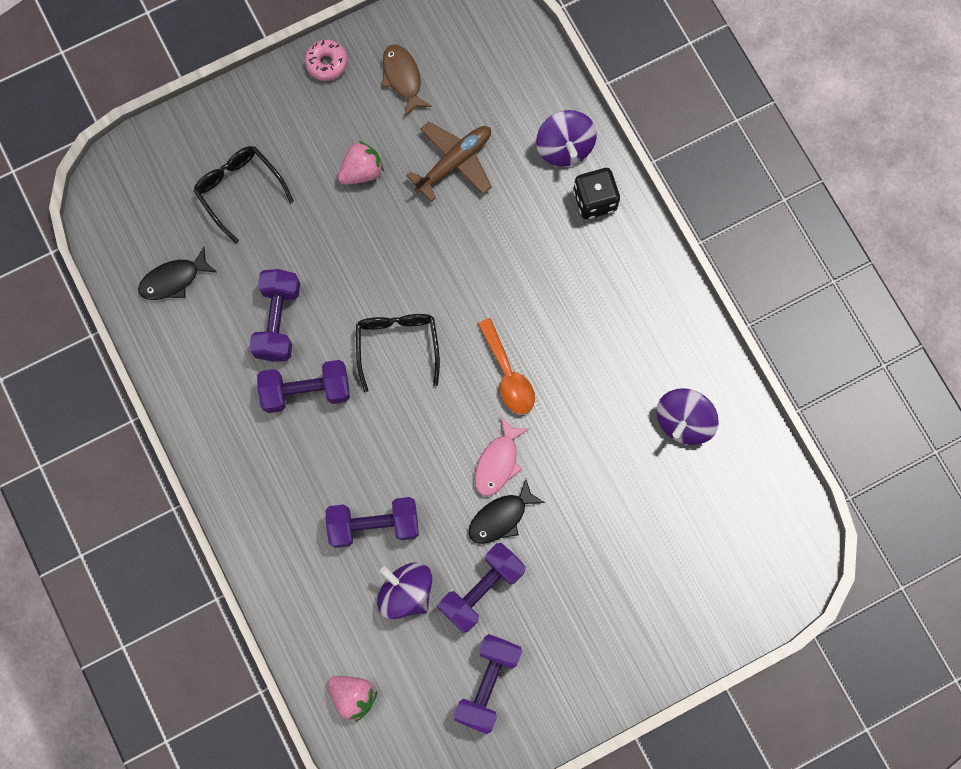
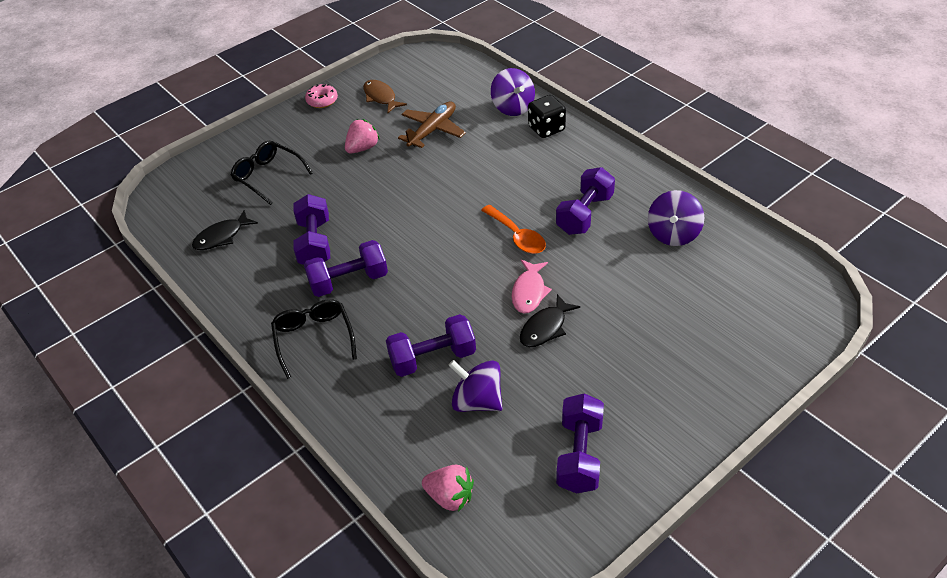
camera: 10 degrees left, 30 degrees down
black glasses [356,314,440,392] -> black glasses moved to [271,299,357,379]
purple dumbbell [438,543,526,633] -> purple dumbbell moved to [556,167,615,235]

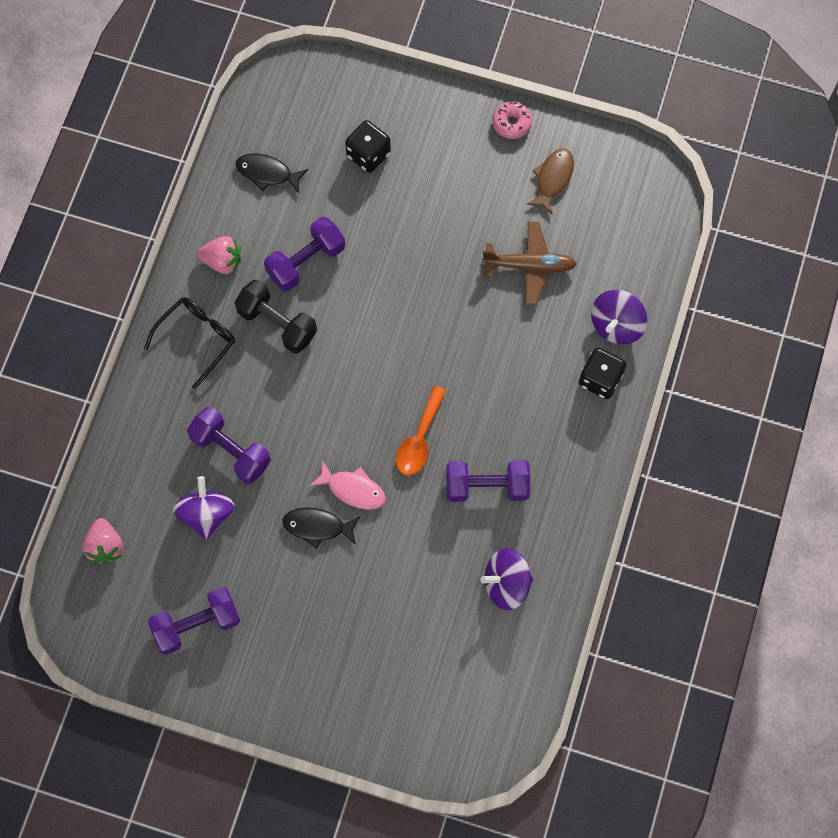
camera: 55 degrees right, 25 degrees up
black glasses [231,141,313,205] -> black dice [345,120,391,173]
purple dumbbell [304,240,388,297] -> black dumbbell [234,280,317,354]
pink strawberry [345,119,380,154] -> pink strawberry moved to [197,236,241,274]
pink fish [512,259,552,313] -> pink fish turned 135 degrees counterclockwise [310,460,386,510]

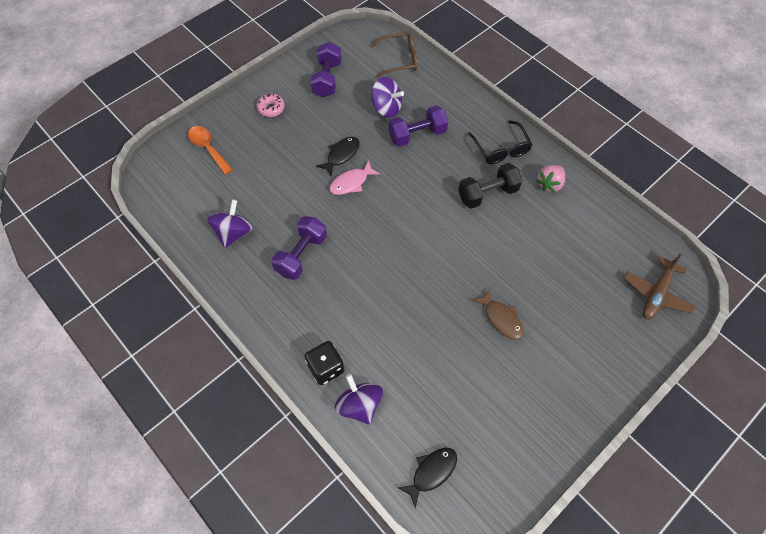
camera: 120 degrees right, 10 degrees down
pink strawberry [82,518,123,564] -> brown glasses [371,33,417,78]
black fish [236,153,308,193] -> black fish moved to [398,448,457,509]
purple dumbbell [264,217,345,291] -> none
black dice [345,120,391,173] -> none
orange spoon [396,386,447,475] -> orange spoon moved to [188,126,233,175]
brown plane [482,222,577,304] -> brown plane moved to [624,253,695,320]
pink donut [493,102,532,139] -> pink donut moved to [256,94,285,117]
brown fish [527,148,574,215] -> brown fish moved to [472,288,524,340]

